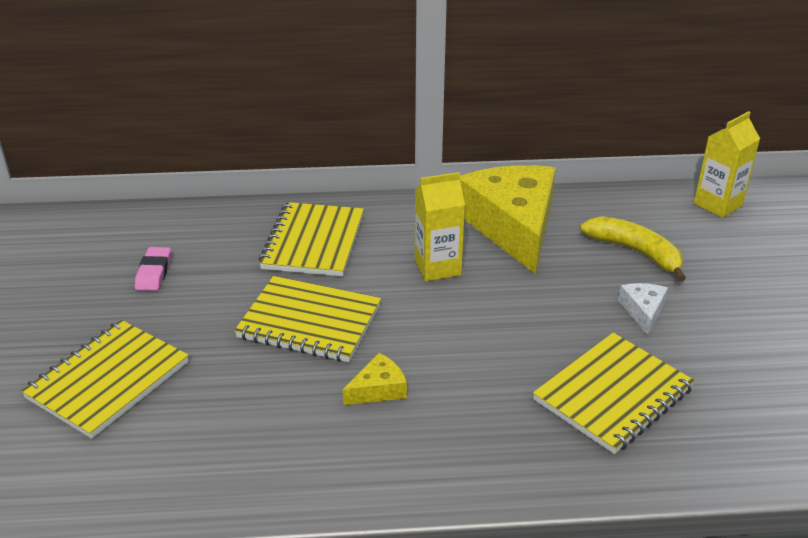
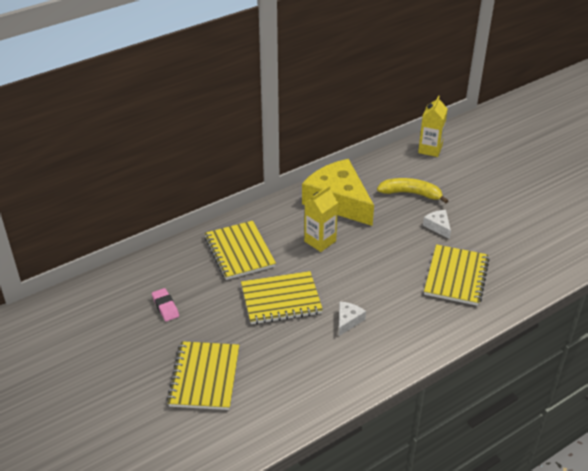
camera: 30 degrees left, 5 degrees up
yellow cheese [343,353,407,405] -> white cheese [339,301,366,336]

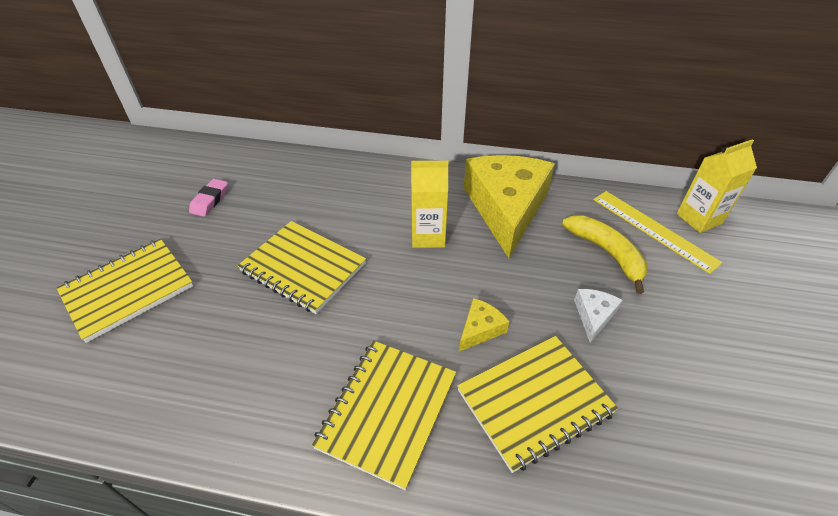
camera: 45 degrees right, 5 degrees up
yellow notebook [204,221,276,280] -> yellow notebook moved to [312,340,456,490]
white cheese [339,301,366,336] -> none
none -> yellow cheese [459,298,509,352]
none -> yellow ruler [593,191,723,274]

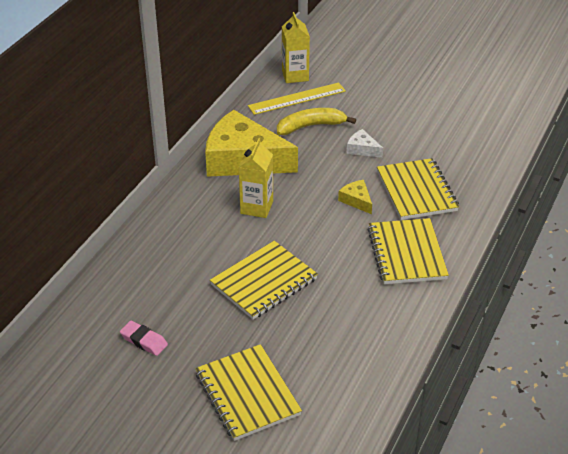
camera: 75 degrees left, 5 degrees down
yellow notebook [312,340,456,490] -> yellow notebook turned 45 degrees clockwise [367,218,449,284]

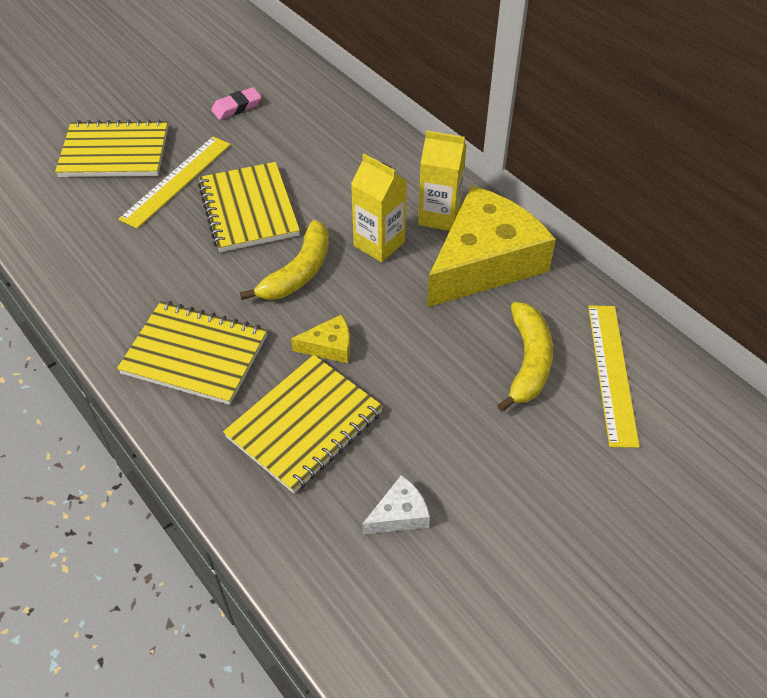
camera: 115 degrees right, 10 degrees up
yellow carton [282,12,310,83] -> yellow carton moved to [418,131,467,231]
white cheese [347,129,383,158] -> white cheese moved to [362,475,430,534]
yellow notebook [377,158,459,220] -> yellow notebook turned 60 degrees counterclockwise [223,355,383,493]
none -> yellow ruler [119,136,231,229]
none -> yellow banana [240,220,329,300]

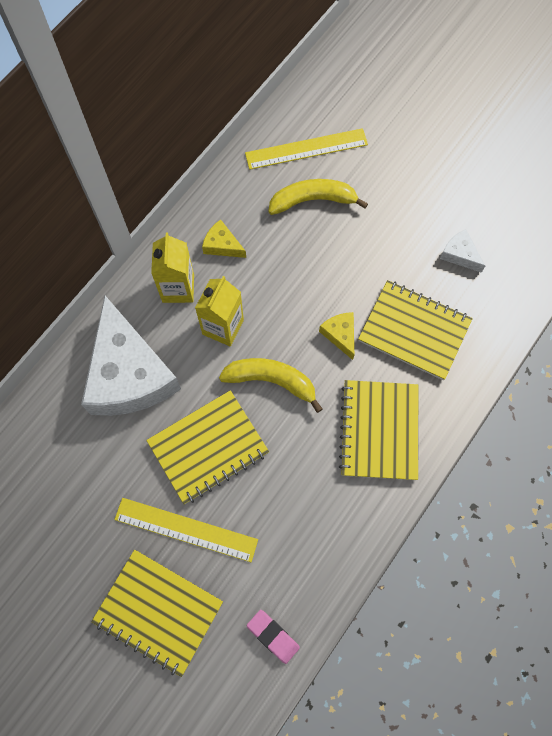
camera: 105 degrees left, 20 degrees up
yellow notebook [55,119,168,177] -> yellow notebook turned 45 degrees counterclockwise [91,550,223,677]
pink eraser [211,87,261,120] -> pink eraser moved to [247,610,300,664]
yellow cheese [427,185,556,307] -> yellow cheese [202,219,246,258], size x0.41
none -> white cheese [81,296,181,416]

